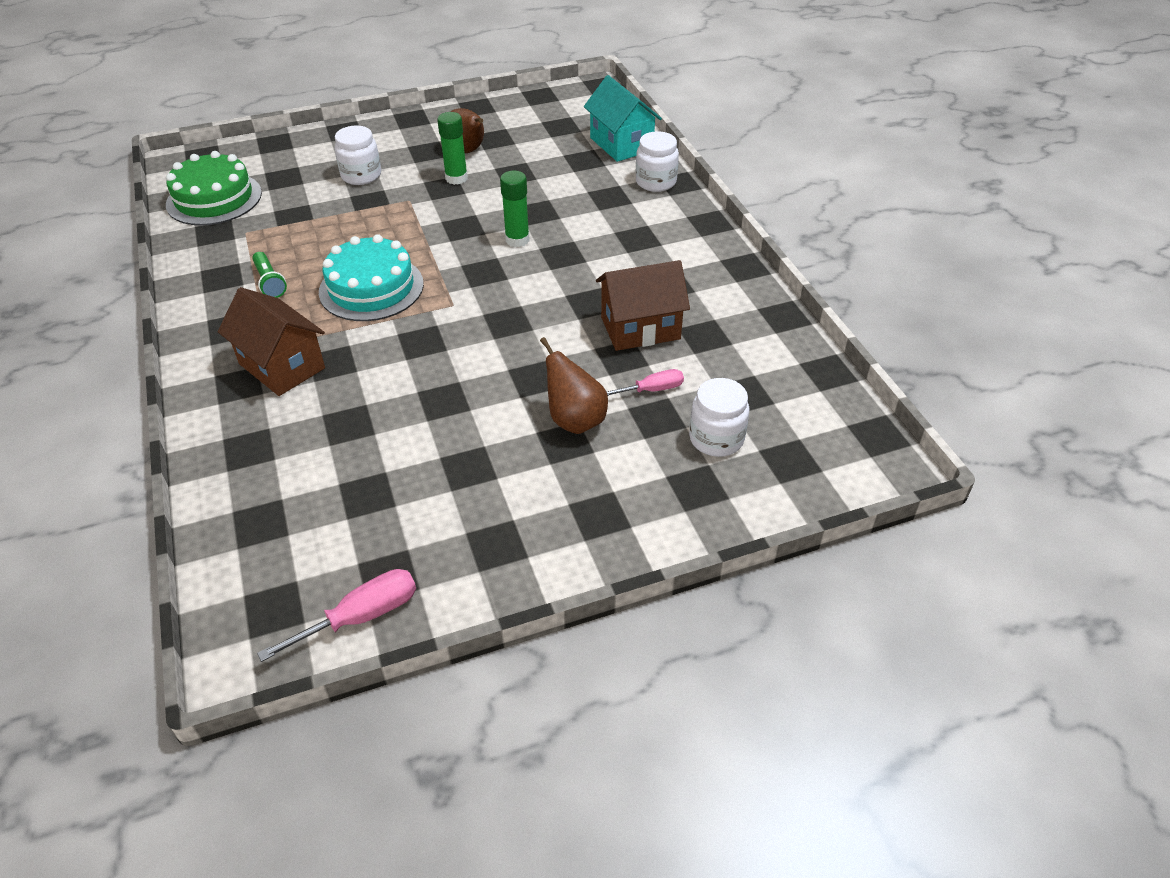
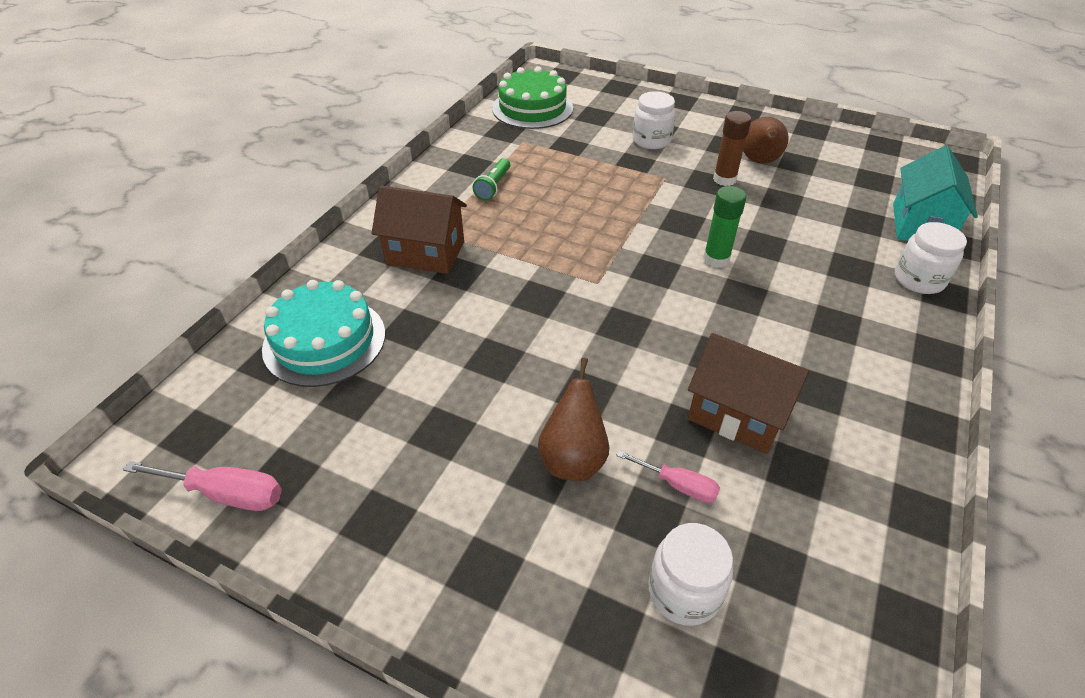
camera: 45 degrees right, 0 degrees up
brown house [218,287,325,396] -> brown house turned 75 degrees counterclockwise [372,186,467,274]
turquoise cake [319,234,424,321] -> turquoise cake moved to [262,280,385,387]
green glue stick [437,112,468,185] -> brown glue stick [713,111,752,186]

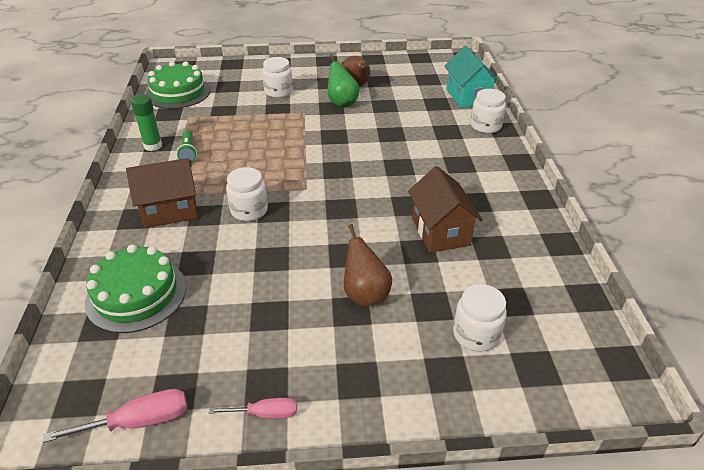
camera: 30 degrees left, 5 degrees down
turquoise cake [262,280,385,387] -> green cake [85,245,186,333]
pink screwdriver [616,450,720,503] -> pink screwdriver moved to [209,398,297,419]
brown house [688,333,809,454] -> brown house turned 75 degrees clockwise [408,166,483,253]
green glue stick [703,186,746,268] -> green glue stick moved to [131,95,162,151]
brown glue stick [713,111,752,186] -> green pear [327,54,359,107]
none -> white jar [226,167,268,221]

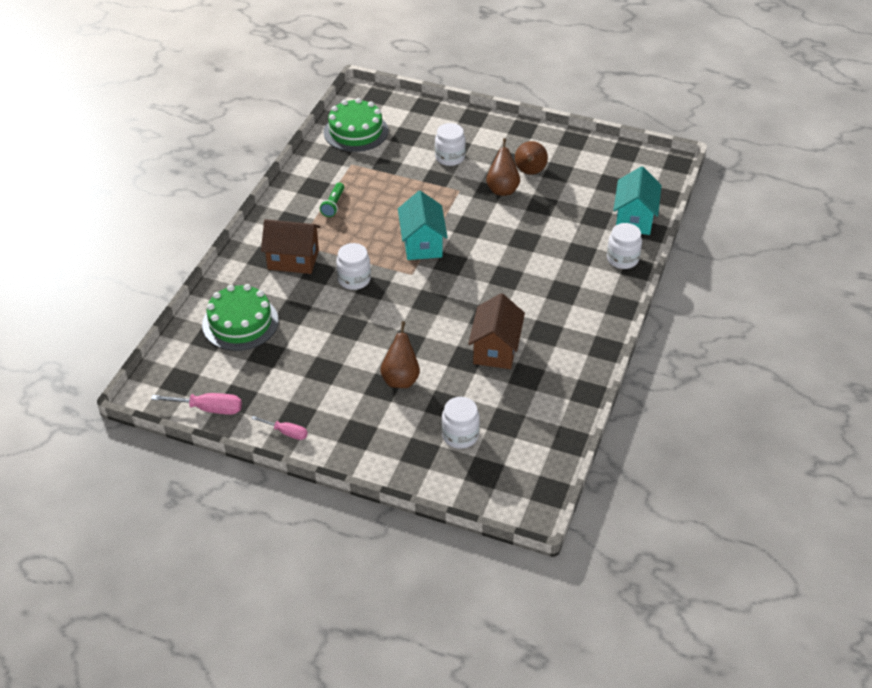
camera: 25 degrees right, 5 degrees up
green glue stick [131,95,162,151] -> none
green pear [327,54,359,107] -> brown pear [486,138,520,196]
none -> turquoise house [398,191,448,260]

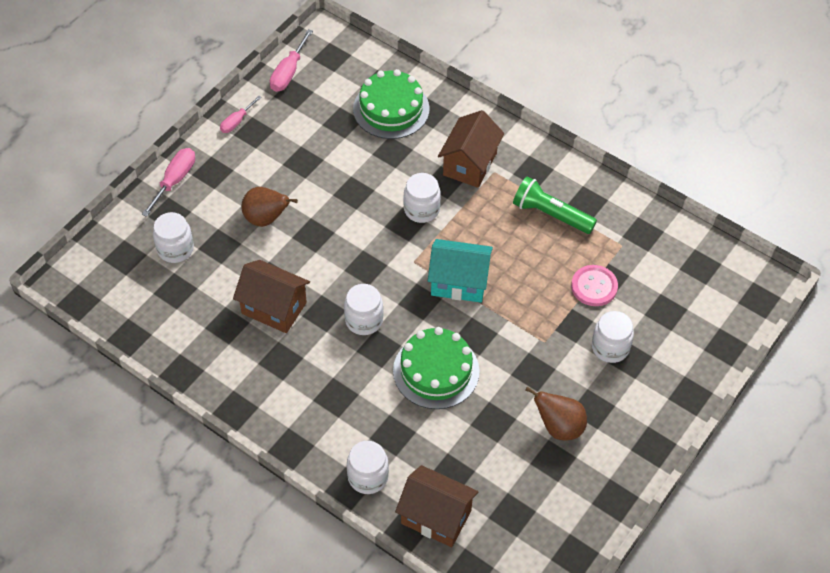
camera: 105 degrees right, 10 degrees up
green flashlight [320,182,344,217] -> green flashlight [513,177,597,234], size x1.60
green cake [323,98,388,152] -> green cake moved to [393,327,480,409]
brown pear [486,138,520,196] -> none
turquoise house [613,166,662,235] -> brown house [395,465,478,547]
none -> pink screwdriver [142,148,195,217]
none -> white jar [344,284,383,335]
none -> pink button [571,265,618,306]

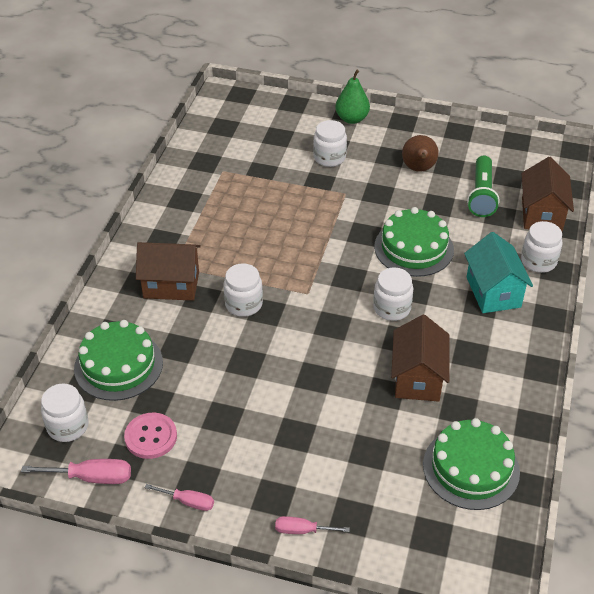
camera: 110 degrees left, 10 degrees down
pink screwdriver [142,148,195,217] -> pink screwdriver [275,516,350,534], size x0.66
white jar [153,212,194,263] -> white jar moved to [41,383,88,442]
brown pear [241,187,298,227] -> none
turquoise house [428,239,493,303] -> turquoise house moved to [464,232,533,313]
green flashlight [513,177,597,234] -> green flashlight moved to [467,156,500,217]
pink button [571,265,618,306] -> pink button moved to [124,413,177,459]
none -> green pear [335,70,370,124]
none -> green cake [423,418,520,510]

